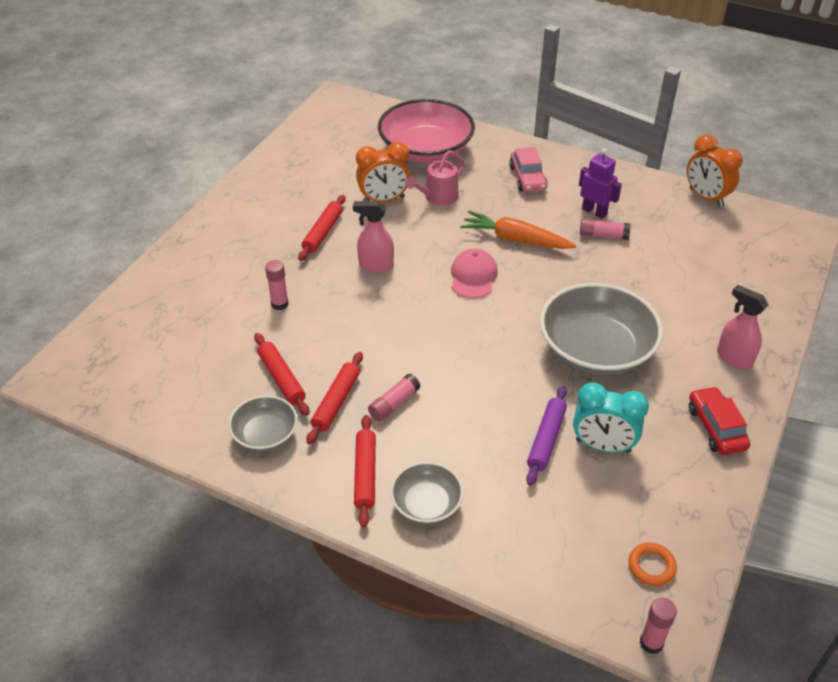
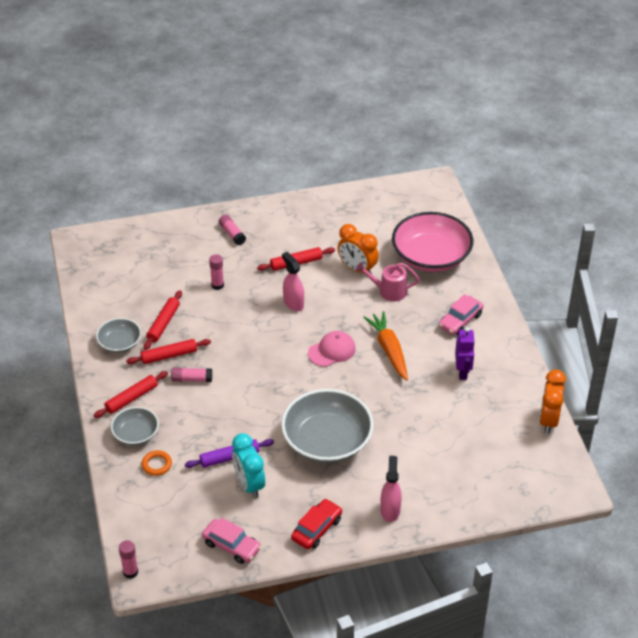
camera: 50 degrees right, 0 degrees up
pink glue stick [580,218,631,240] -> pink glue stick moved to [219,215,246,245]
orange ring [628,543,677,586] -> orange ring moved to [142,450,172,476]
none -> pink car [202,518,262,564]

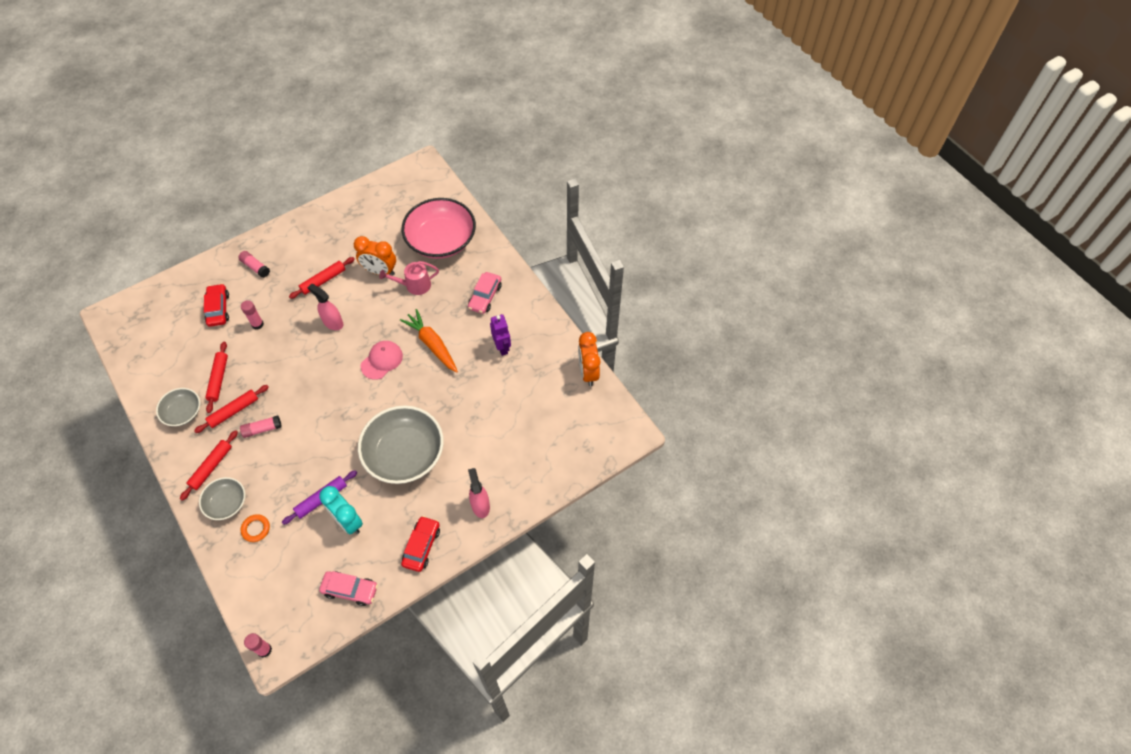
camera: 20 degrees left, 15 degrees up
none -> red car [204,284,229,327]

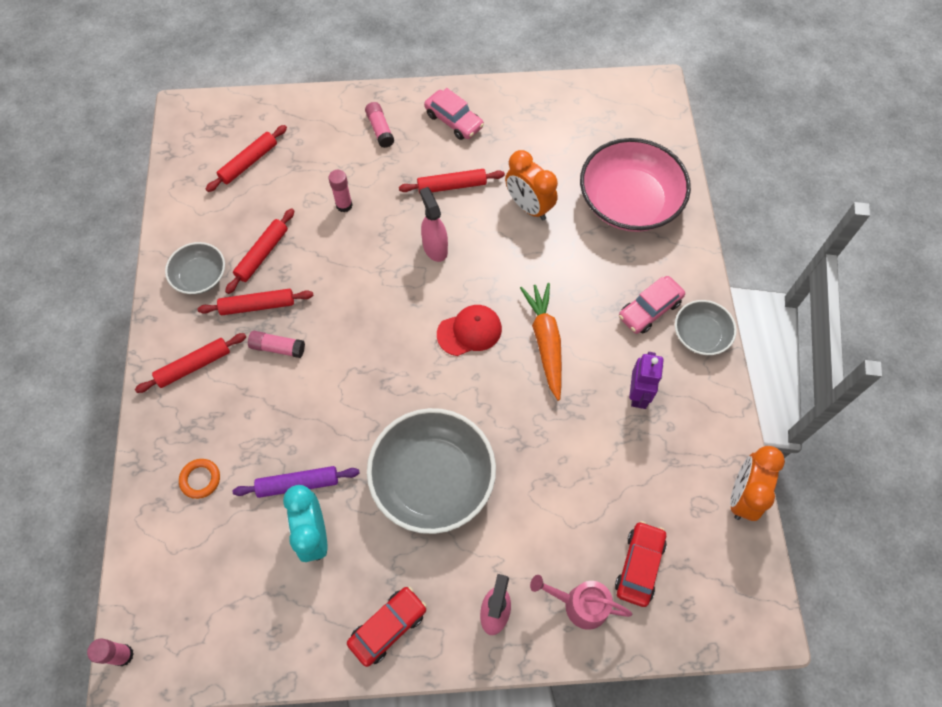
camera: 30 degrees right, 5 degrees up
grey bowl [199,477,245,520] -> grey bowl moved to [675,300,737,355]
red car [204,284,229,327] -> red car moved to [615,521,667,607]
pink car [319,571,378,606] -> pink car moved to [424,88,484,140]
pink cap [361,341,403,380] -> red cap [437,305,502,356]
pink watering can [379,261,439,295] -> pink watering can moved to [530,575,632,630]
none -> red rolling pin [206,125,287,192]

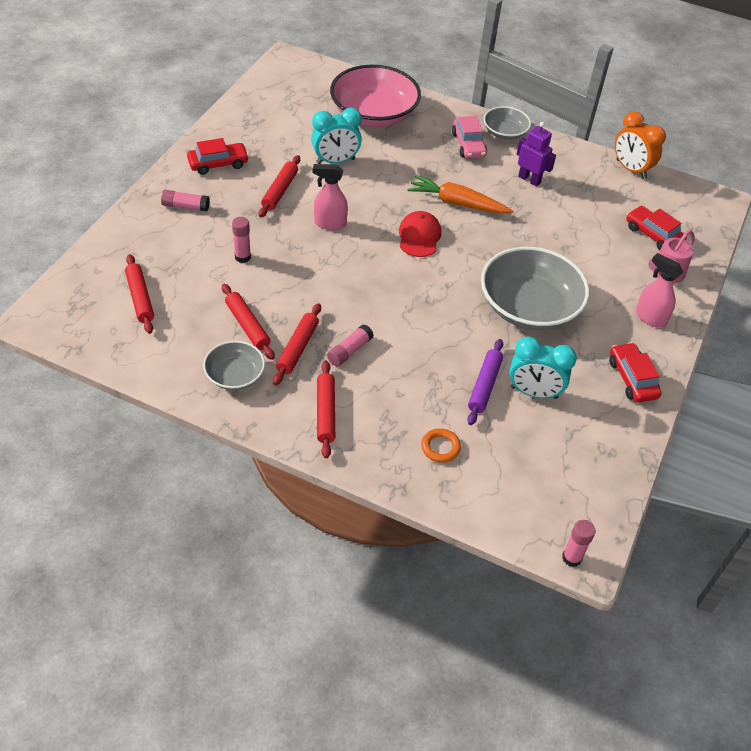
camera: 65 degrees left, 15 degrees down
pink car [424,88,484,140] -> red car [187,138,249,175]
orange clock [505,150,558,220] -> turquoise clock [311,108,362,164]

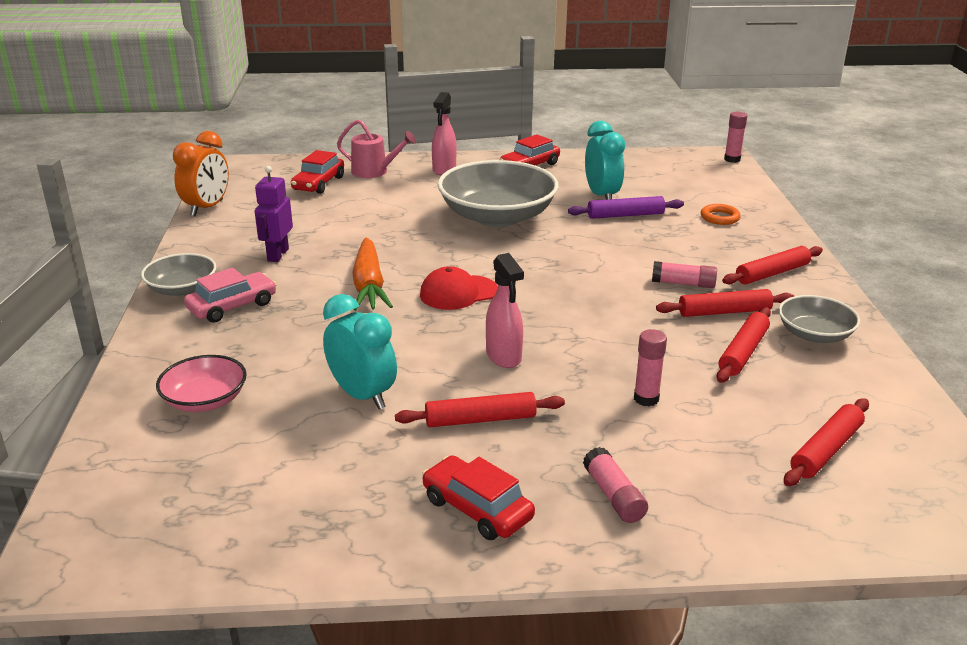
camera: 115 degrees left, 20 degrees down
pink bowl [330,65,421,127] -> pink bowl [156,355,247,412], size x0.52

